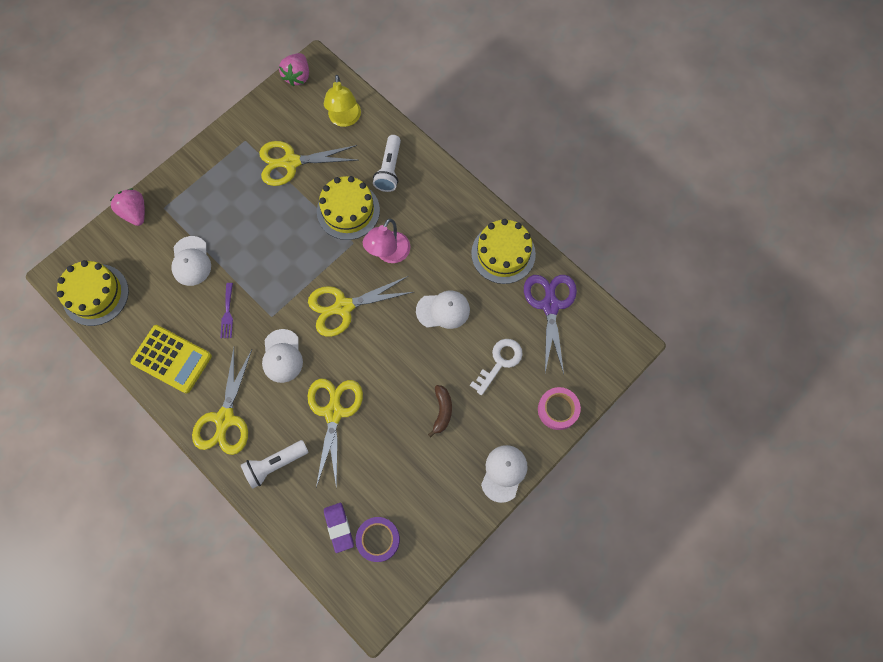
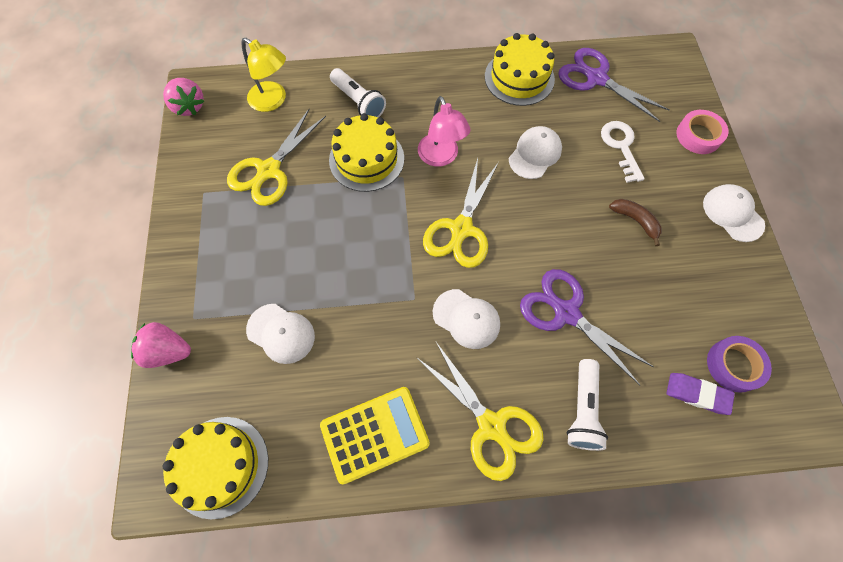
camera: 50 degrees left, 5 degrees down
purple fork [220,283,233,338] -> none
yellow scissors [308,378,363,489] -> purple scissors [520,269,654,385]

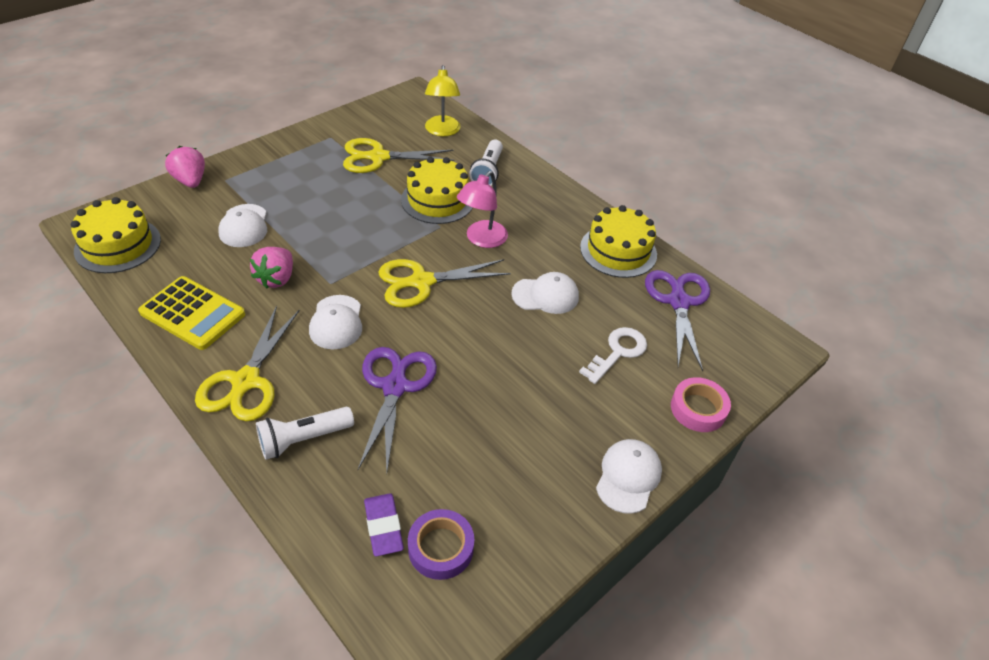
camera: 50 degrees right, 20 degrees down
pink strawberry [163,78,204,116] -> pink strawberry moved to [250,247,293,289]
brown banana [609,199,662,246] -> none

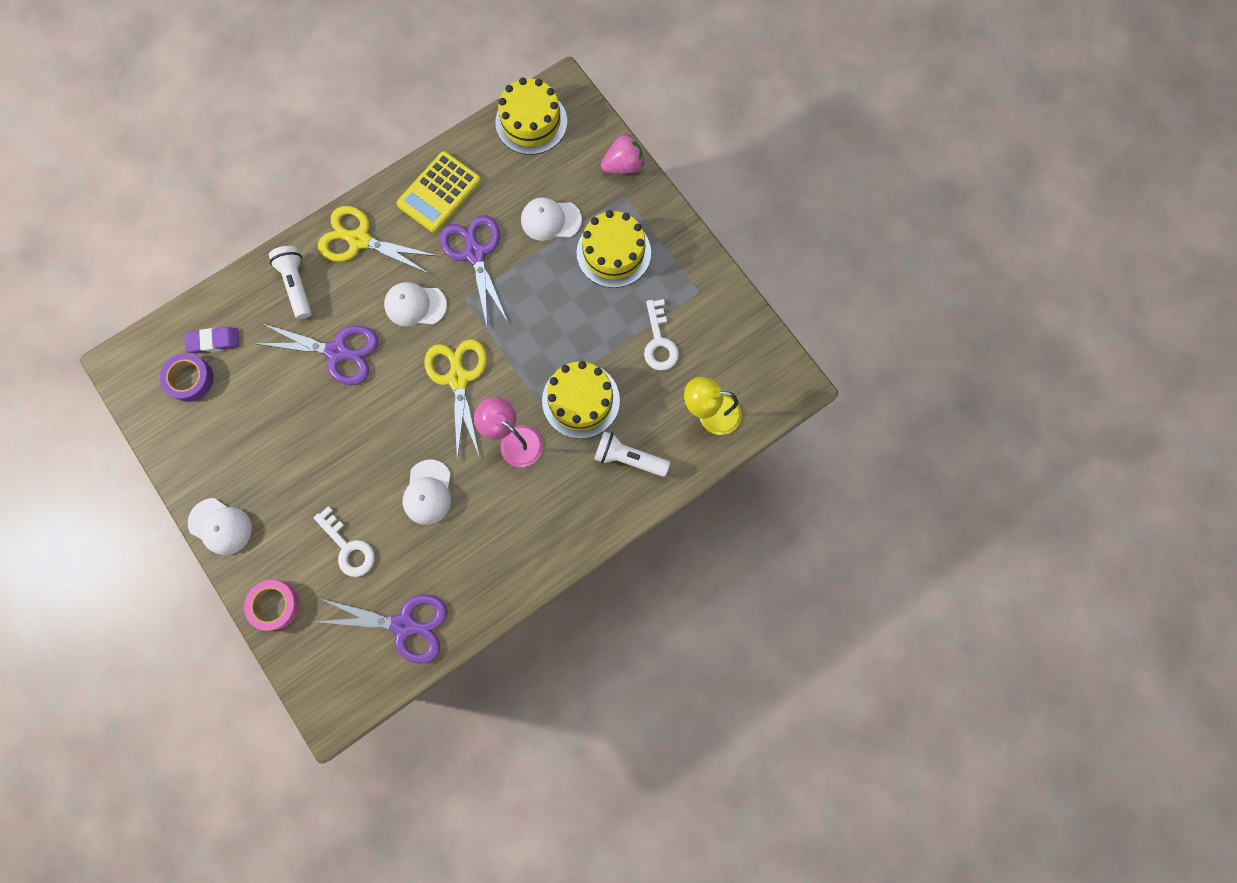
camera: 100 degrees right, 30 degrees up
pink strawberry [250,247,293,289] -> purple scissors [440,215,508,326]
yellow scissors [343,138,455,173] -> white key [644,299,679,371]
yellow cake [580,205,657,278] -> yellow cake moved to [577,210,651,288]

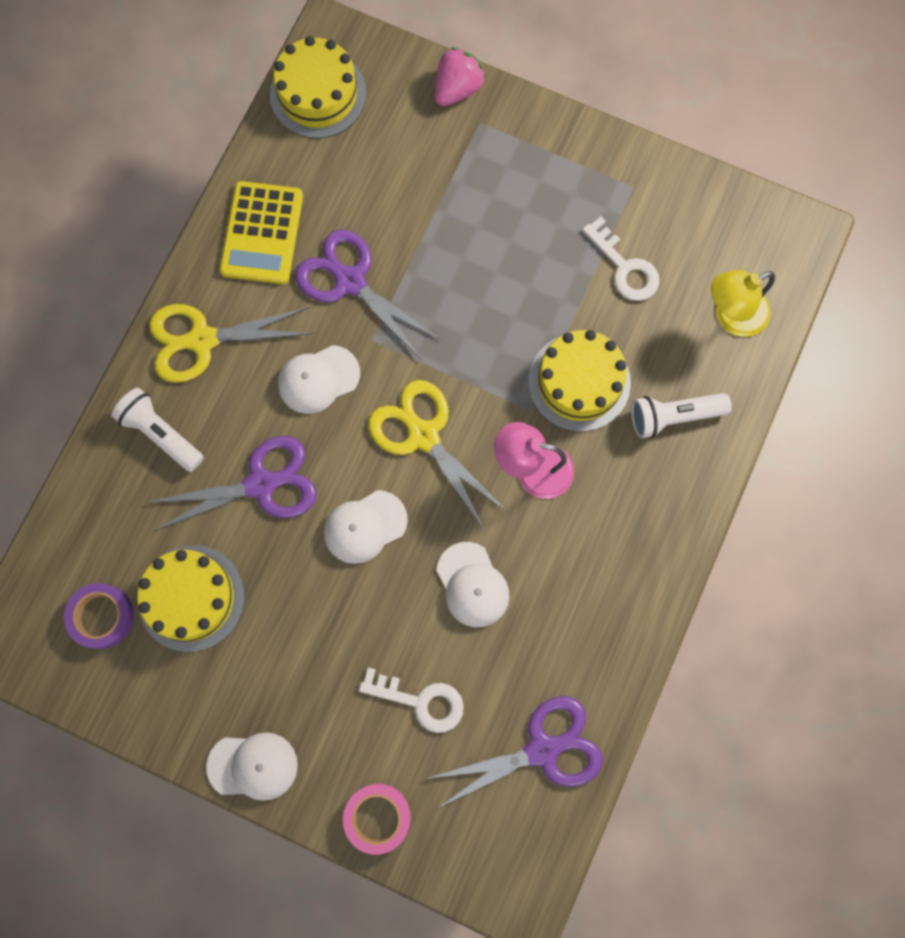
camera: 30 degrees left, 0 degrees up
purple eraser [185,327,239,354] -> none
white cap [521,197,582,241] -> white cap moved to [324,490,408,564]
yellow cake [577,210,651,288] -> yellow cake moved to [137,545,245,652]

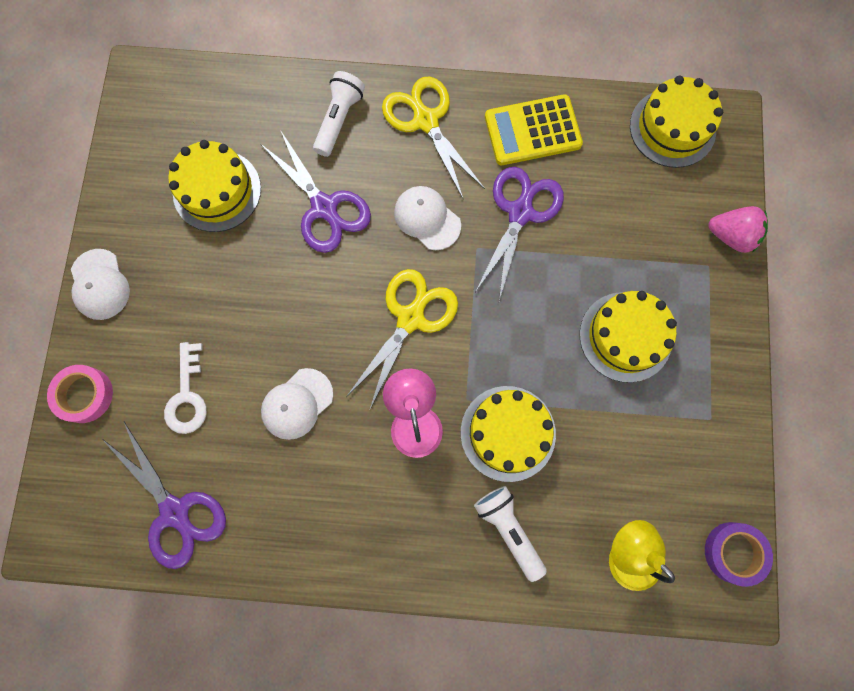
camera: 70 degrees right, 0 degrees up
purple tape [64,583,134,649] -> purple tape moved to [705,522,773,587]
white cap [324,490,408,564] -> none
white key [582,217,659,301] -> none
none -> yellow cake [580,291,677,383]

